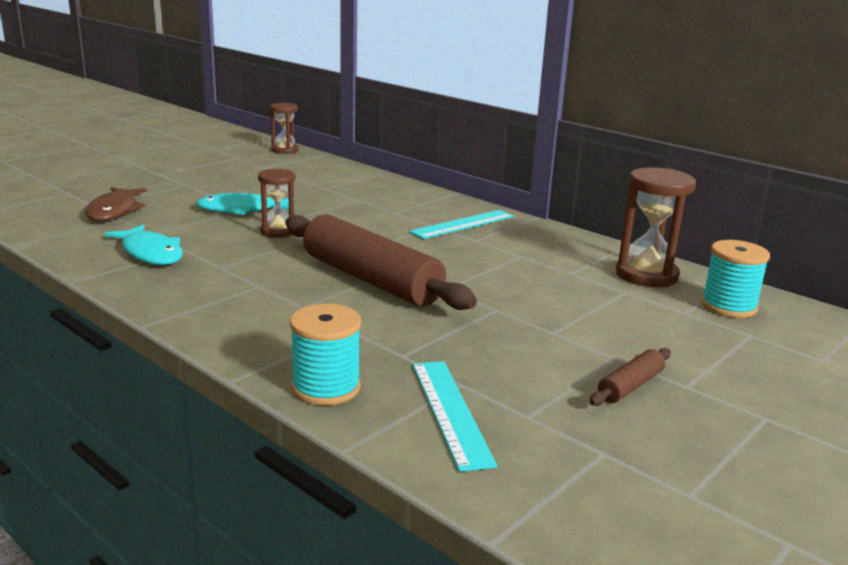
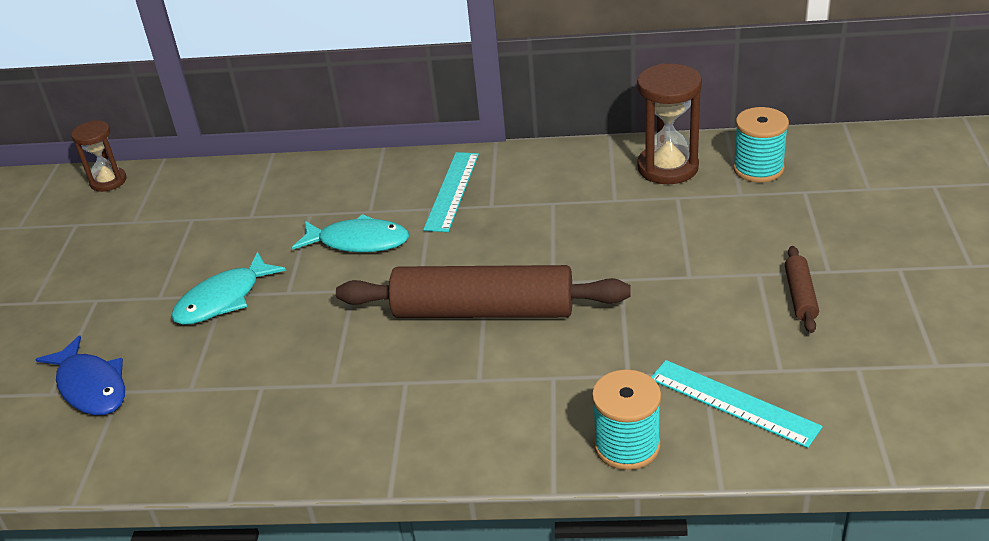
camera: 35 degrees left, 15 degrees up
brown fish [85,187,147,221] -> blue fish [35,335,125,415]
turquoise fish [105,224,183,265] -> turquoise fish moved to [292,214,409,252]
brown hourglass [258,168,296,238] -> none

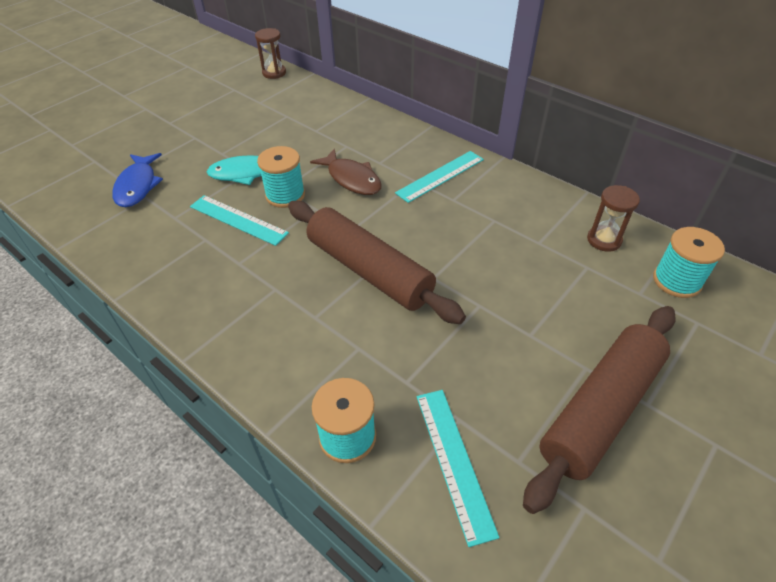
camera: 35 degrees right, 10 degrees up
turquoise fish [292,214,409,252] -> brown fish [310,148,382,195]
brown hourglass [637,64,702,184] -> brown hourglass [587,185,640,252], size x0.63
brown rolling pin [785,246,819,333] -> brown rolling pin [523,306,676,514], size x2.32
none -> turquoise ruler [190,195,289,246]
none -> turquoise spool [257,146,305,208]

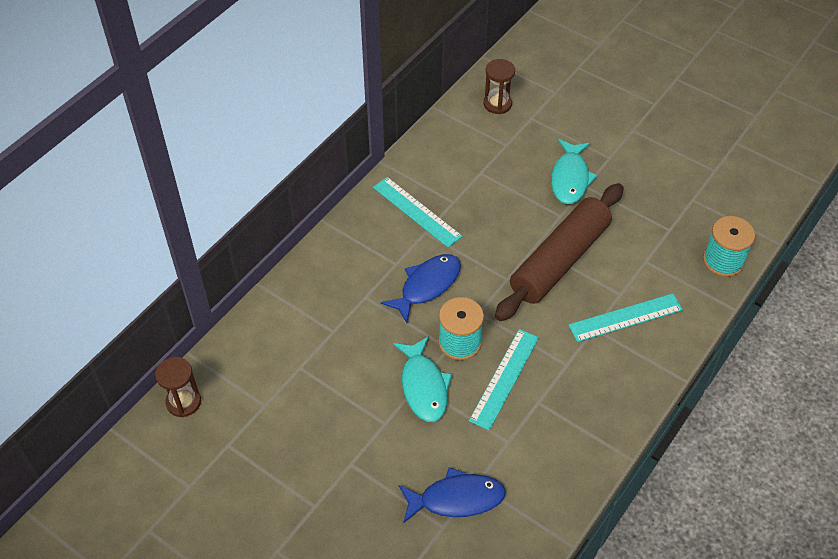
camera: 95 degrees left, 5 degrees up
brown fish [310,148,382,195] -> blue fish [381,254,461,323]
turquoise ruler [417,390,499,547] -> turquoise ruler moved to [569,293,683,342]
brown rolling pin [523,306,676,514] -> none
turquoise spool [653,227,725,298] -> none
none -> turquoise fish [551,139,598,204]

